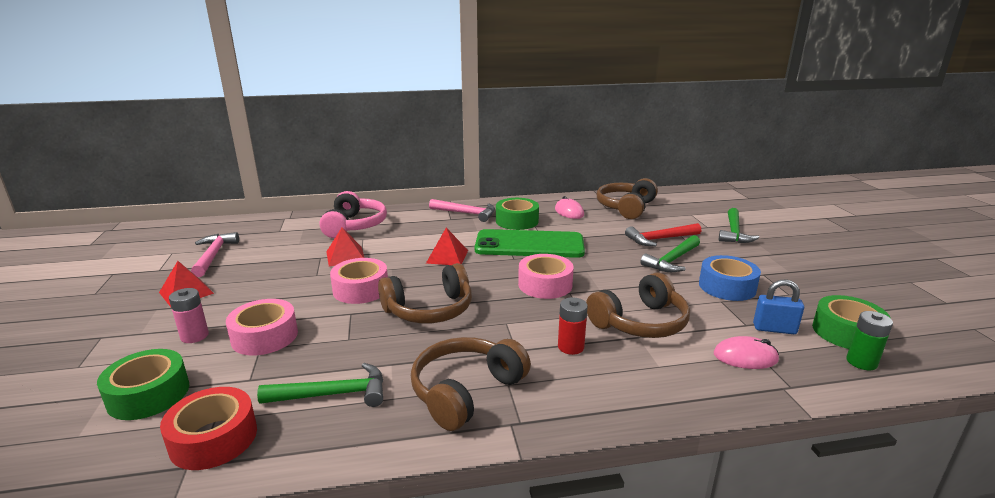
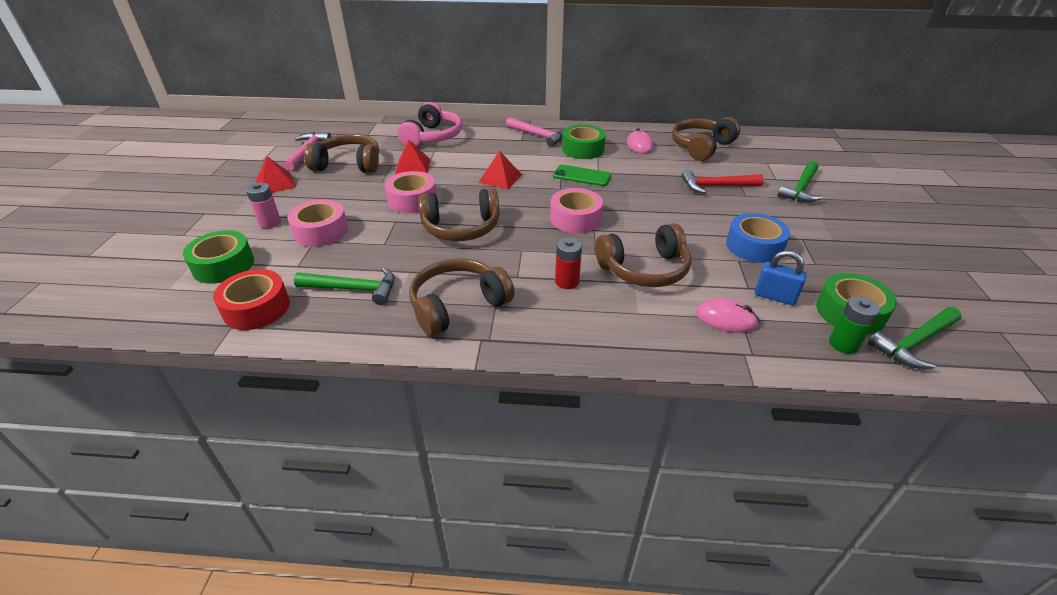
camera: 15 degrees right, 15 degrees up
green phone [475,229,585,258] -> green phone [553,165,611,186], size x0.53
green hammer [640,235,700,272] -> green hammer moved to [868,307,962,369]
none -> brown headphones [304,134,379,173]

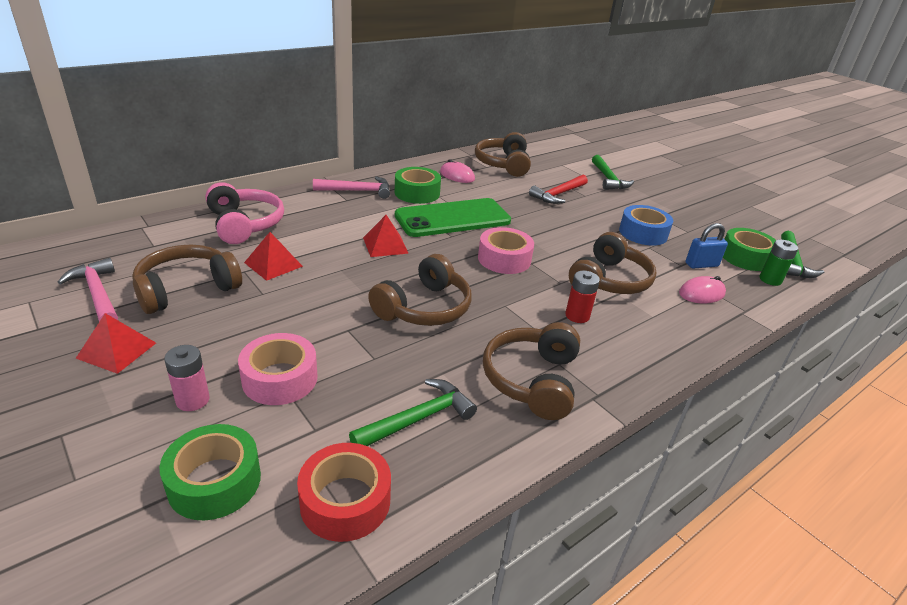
camera: 45 degrees left, 5 degrees down
pink tape [385,171,437,213] -> none
green phone [553,165,611,186] -> green phone [395,198,511,237], size x1.88

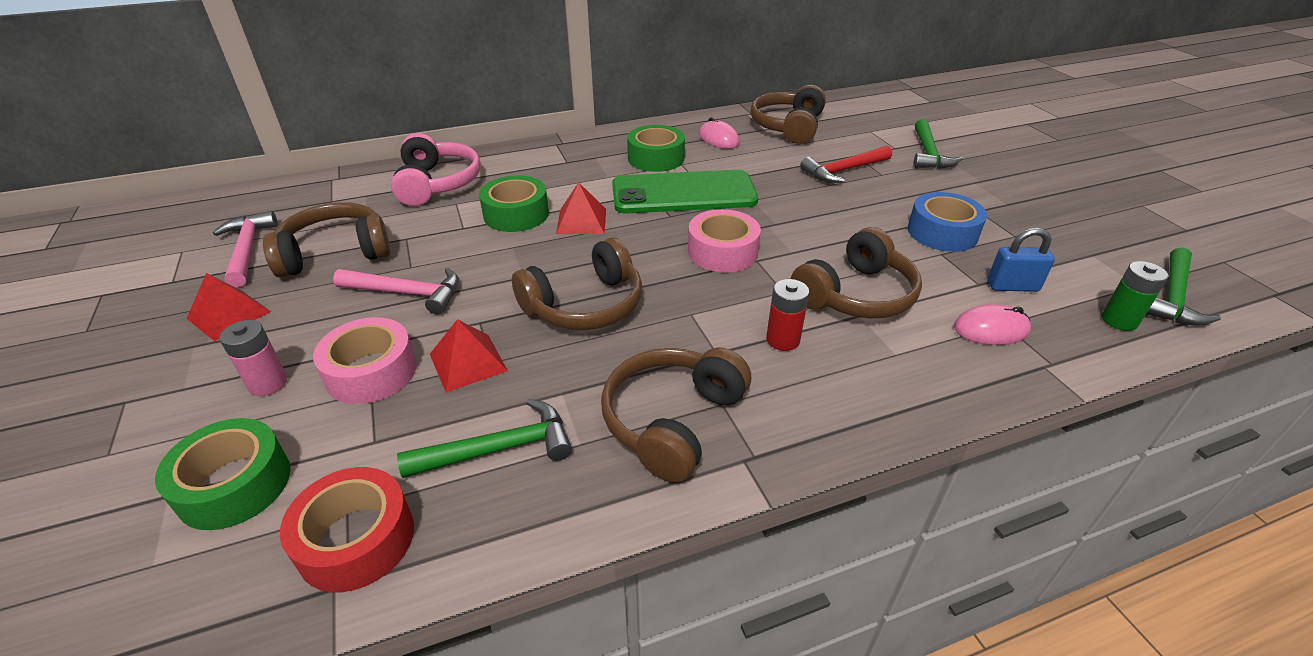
camera: 20 degrees right, 5 degrees up
red pyramid [244,232,303,281] -> red pyramid moved to [430,319,508,393]
pink hammer [313,176,390,199] -> pink hammer moved to [333,268,459,315]
green tape [723,228,776,271] -> green tape moved to [479,175,549,232]

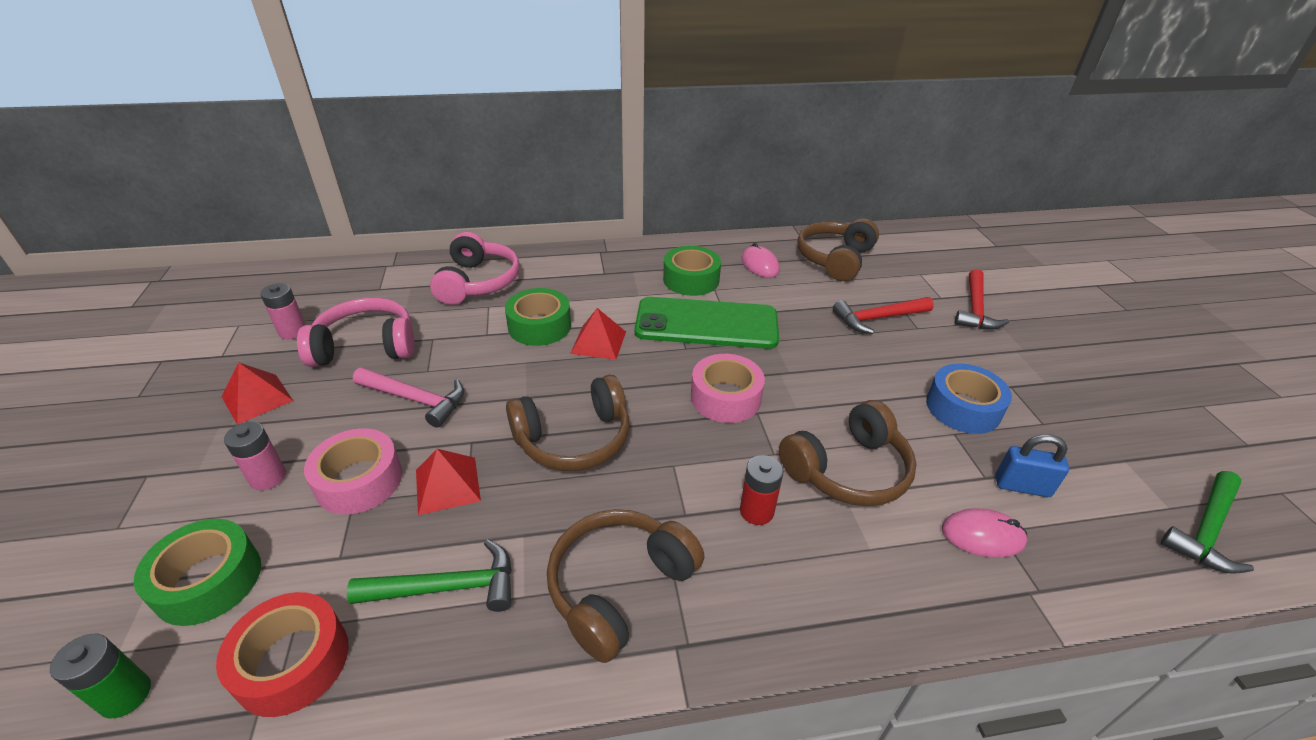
camera: 10 degrees right, 0 degrees up
pink hammer [213,211,278,287] -> pink battery [260,283,306,339]
brown headphones [263,202,391,278] -> pink headphones [297,298,414,367]
green hammer [913,119,962,169] -> red hammer [955,269,1009,330]
green battery [1102,261,1168,331] -> green battery moved to [50,634,151,718]

